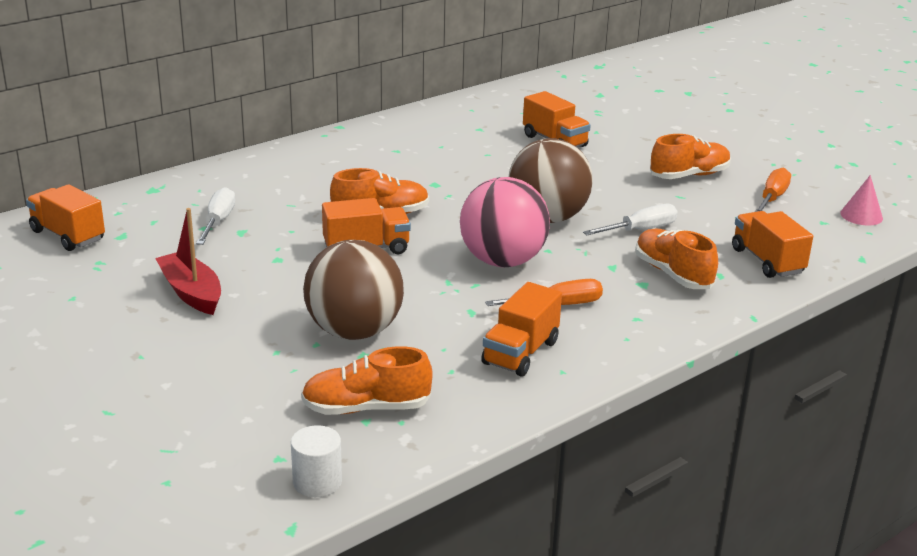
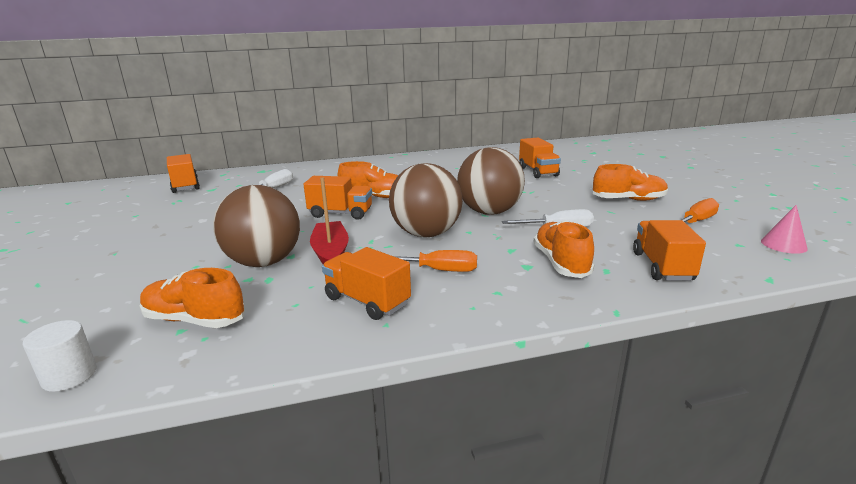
camera: 25 degrees right, 5 degrees down
red boat [155,208,221,315] -> red boat moved to [310,177,349,264]
pink ball [460,177,550,267] -> brown ball [389,163,463,237]
orange truck [481,282,562,377] -> orange truck turned 75 degrees clockwise [322,247,411,320]

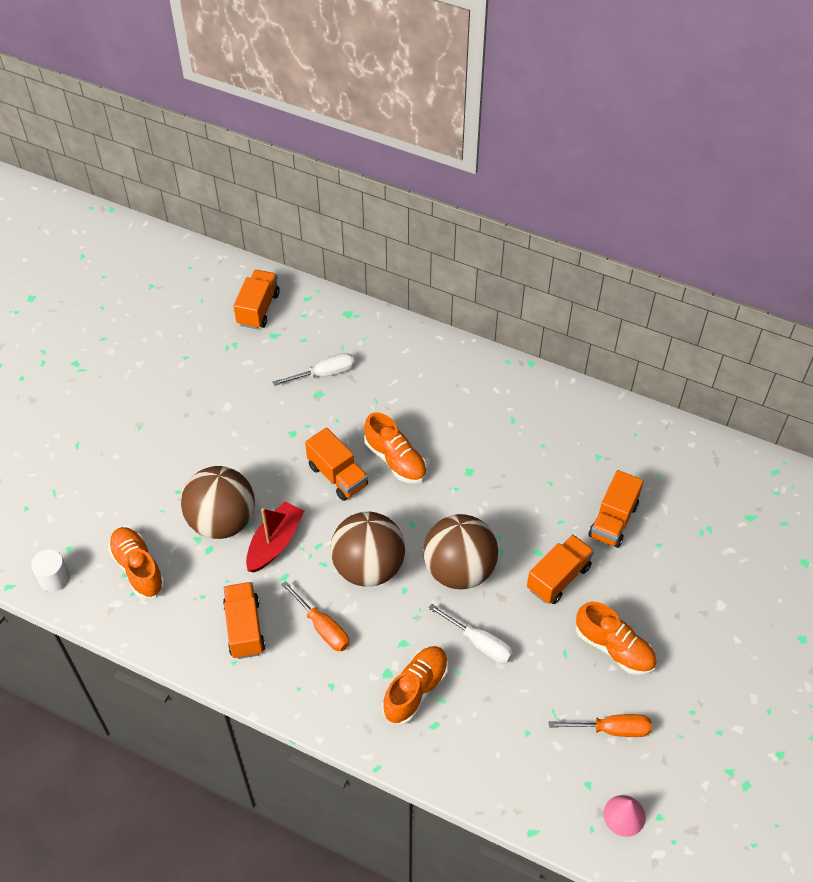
camera: 40 degrees right, 30 degrees up
orange truck [633,220,706,281] -> orange truck moved to [527,534,594,604]

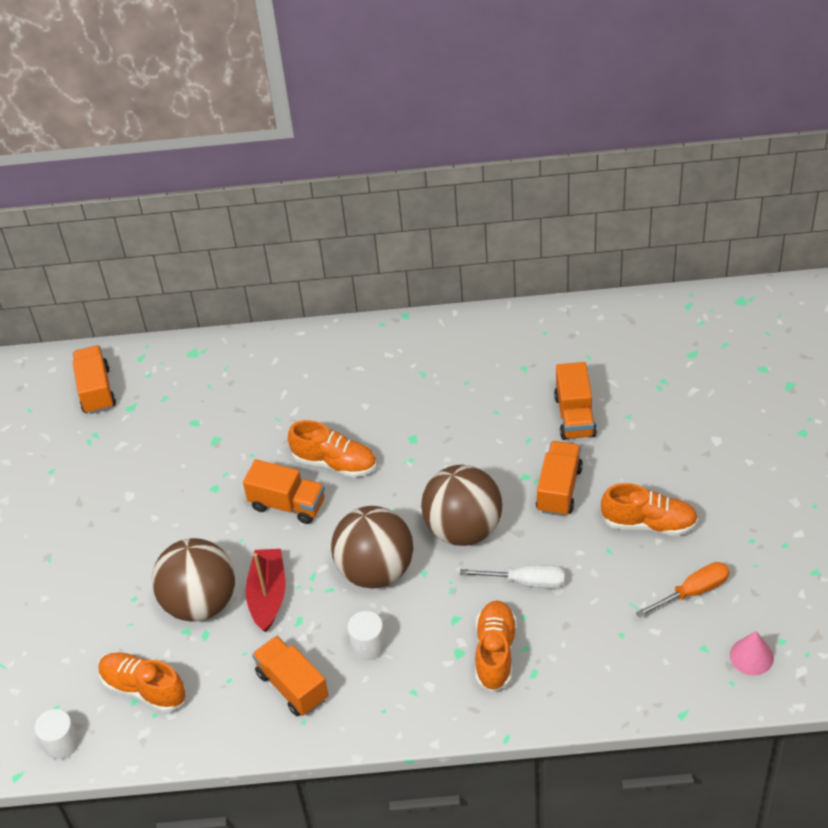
camera: 25 degrees left, 5 degrees down
white screwdriver [273,353,355,386] -> none
orange screwdriver [281,581,349,651] -> white cylinder [347,611,386,660]

